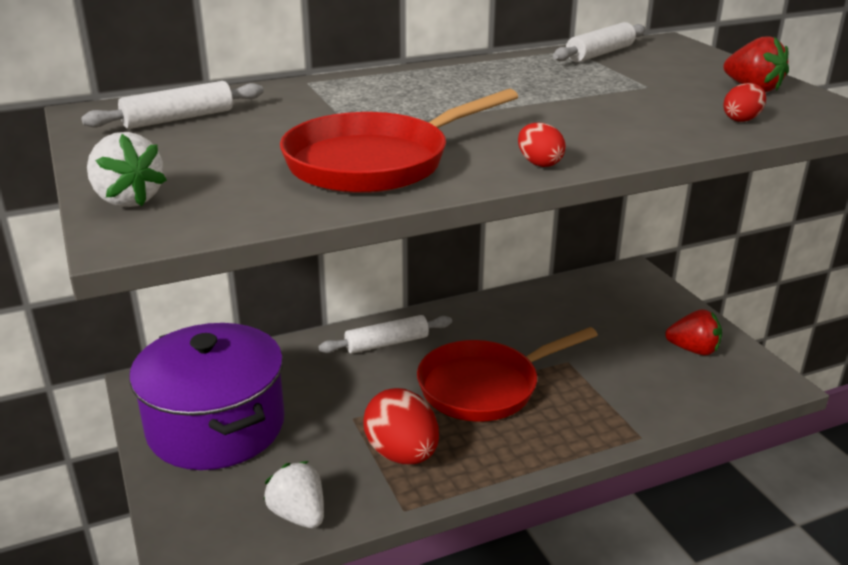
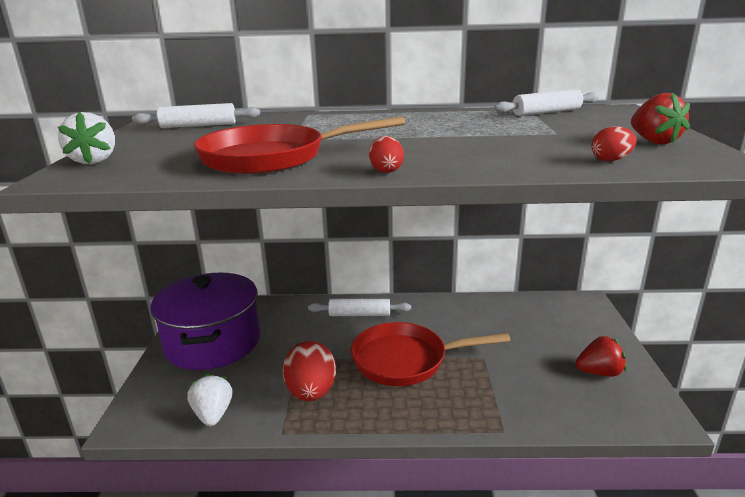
camera: 25 degrees right, 5 degrees down
red strawberry [665,309,722,356] -> red strawberry turned 45 degrees counterclockwise [576,336,626,377]

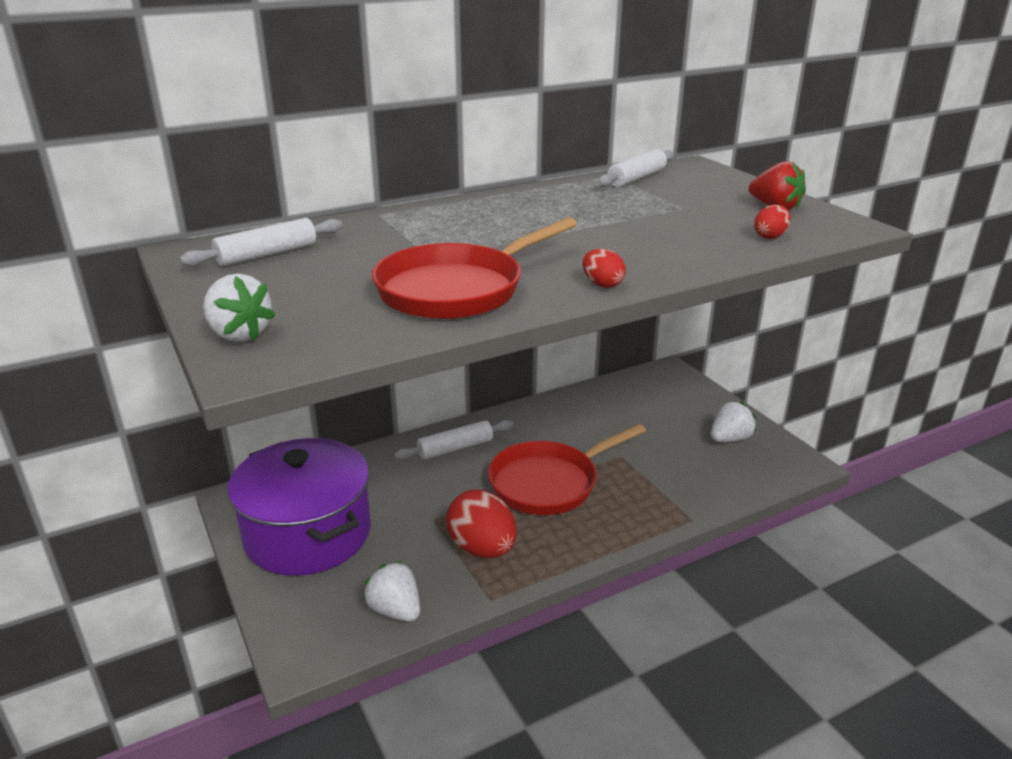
camera: 30 degrees left, 5 degrees up
red strawberry [576,336,626,377] -> white strawberry [711,401,756,442]

